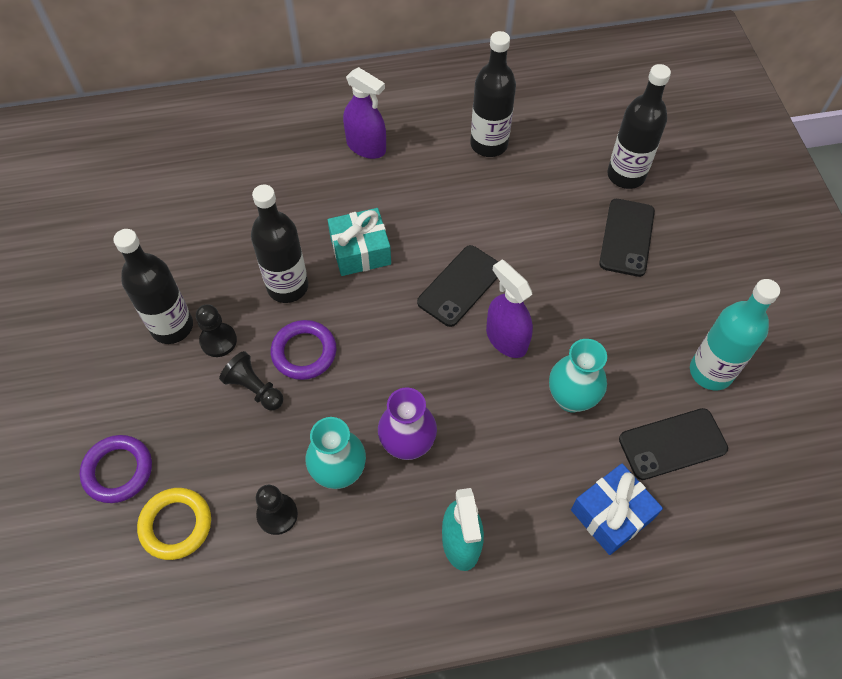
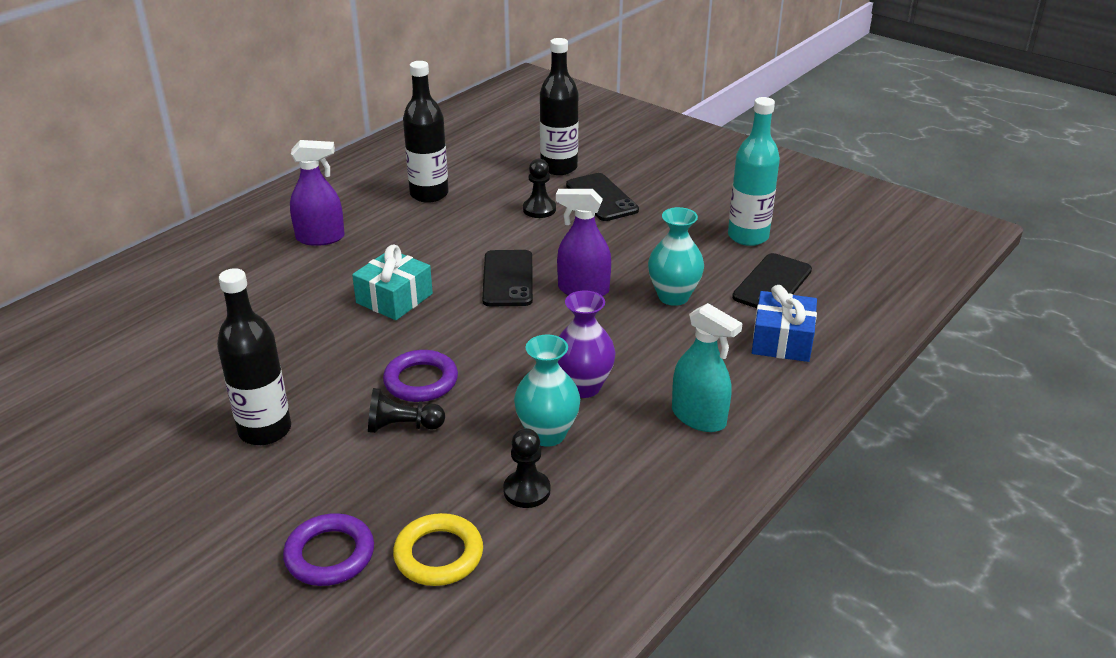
camera: 40 degrees left, 25 degrees down
black pawn [196,304,237,357] -> black pawn moved to [523,159,556,218]
black bottle [251,185,308,303] -> none

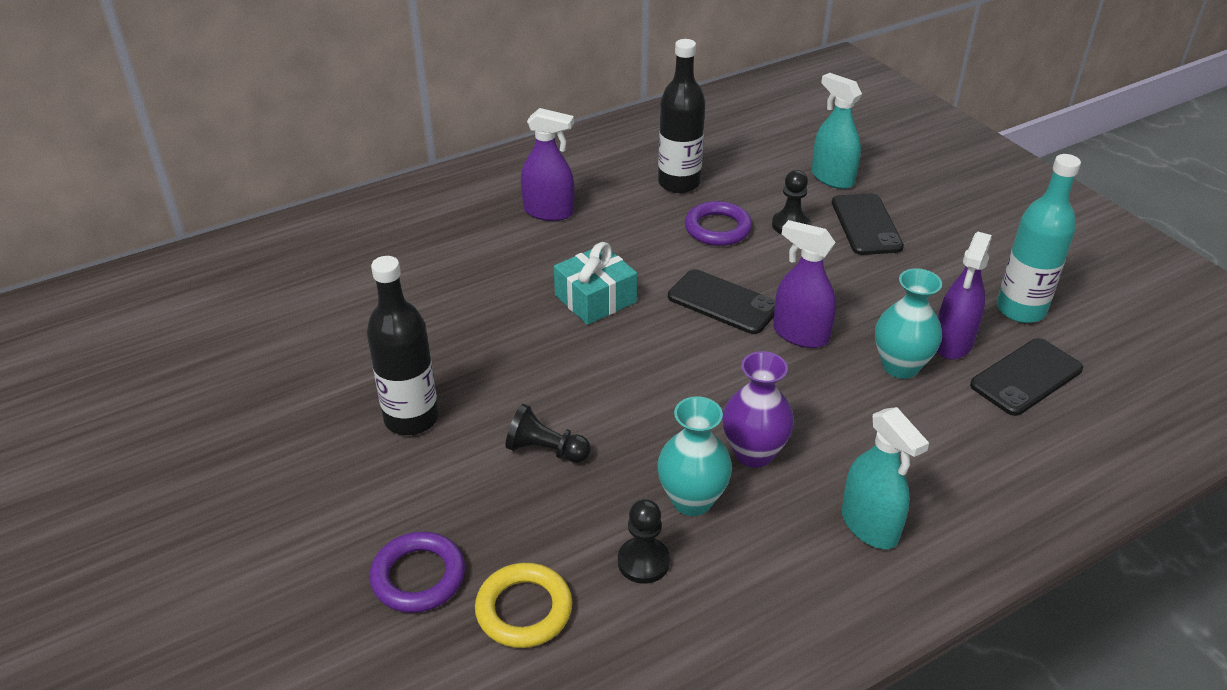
camera: 20 degrees right, 5 degrees up
purple ring [383,350,458,402] -> purple ring moved to [685,201,752,246]
black phone [482,250,533,306] -> black phone turned 75 degrees counterclockwise [668,269,775,334]
black bottle [540,38,578,175] -> turquoise spray bottle [812,73,862,189]
blue gift [752,285,817,362] -> none
none -> purple spray bottle [937,232,992,360]

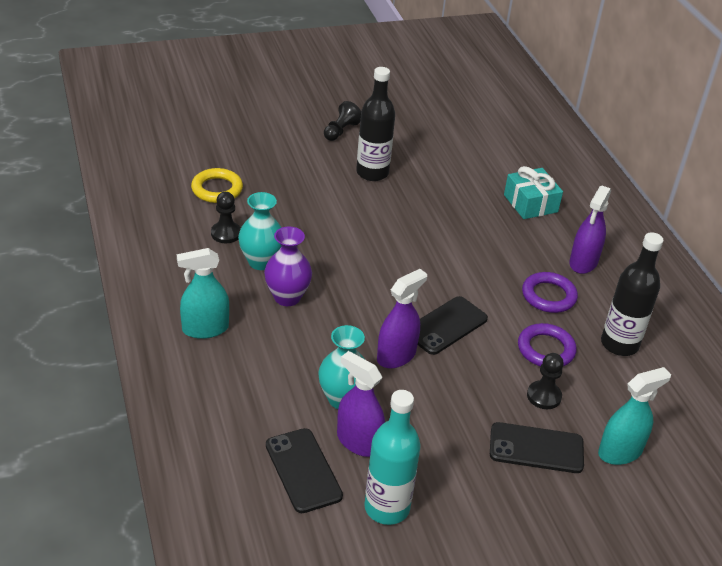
camera: 100 degrees right, 0 degrees up
purple ring [369,531,465,613] -> purple ring moved to [522,272,578,313]
black pawn [506,404,591,463] -> black pawn moved to [324,101,361,141]
turquoise gift [554,242,637,325] -> turquoise gift moved to [504,166,563,219]

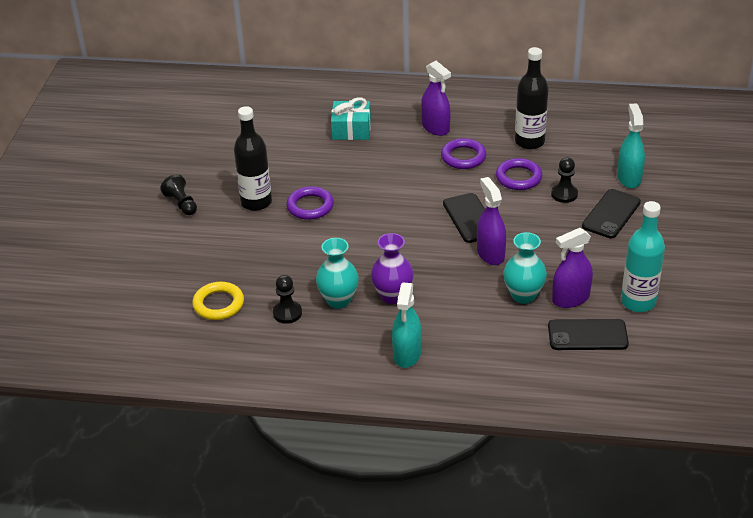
camera: 60 degrees left, 0 degrees up
none -> purple ring [286,186,334,220]

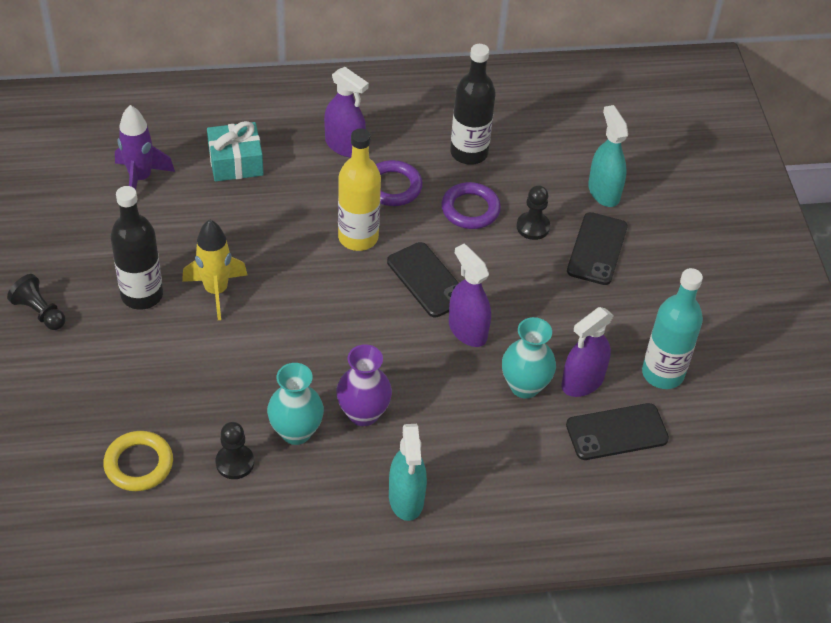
camera: 20 degrees left, 10 degrees up
purple ring [286,186,334,220] -> yellow rocket [182,220,248,320]
none -> purple rocket [115,105,175,190]
none -> yellow bottle [338,128,381,251]

